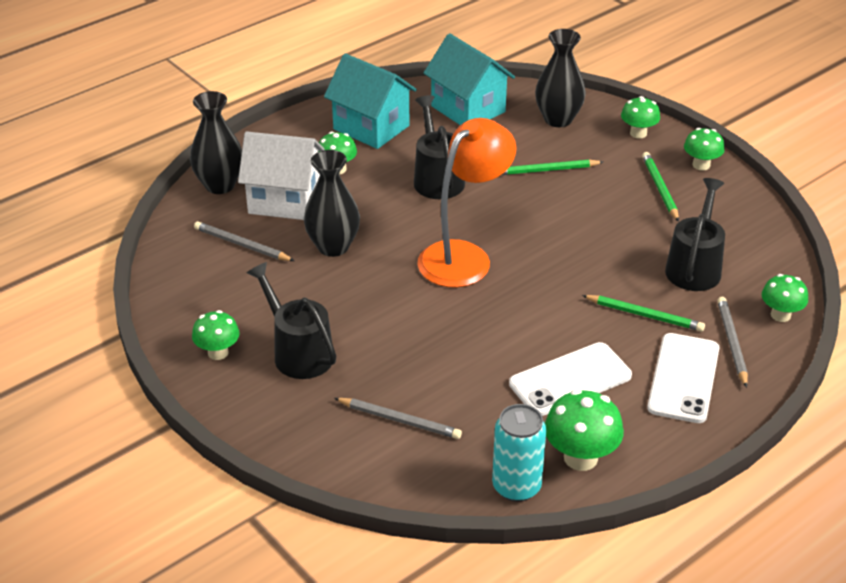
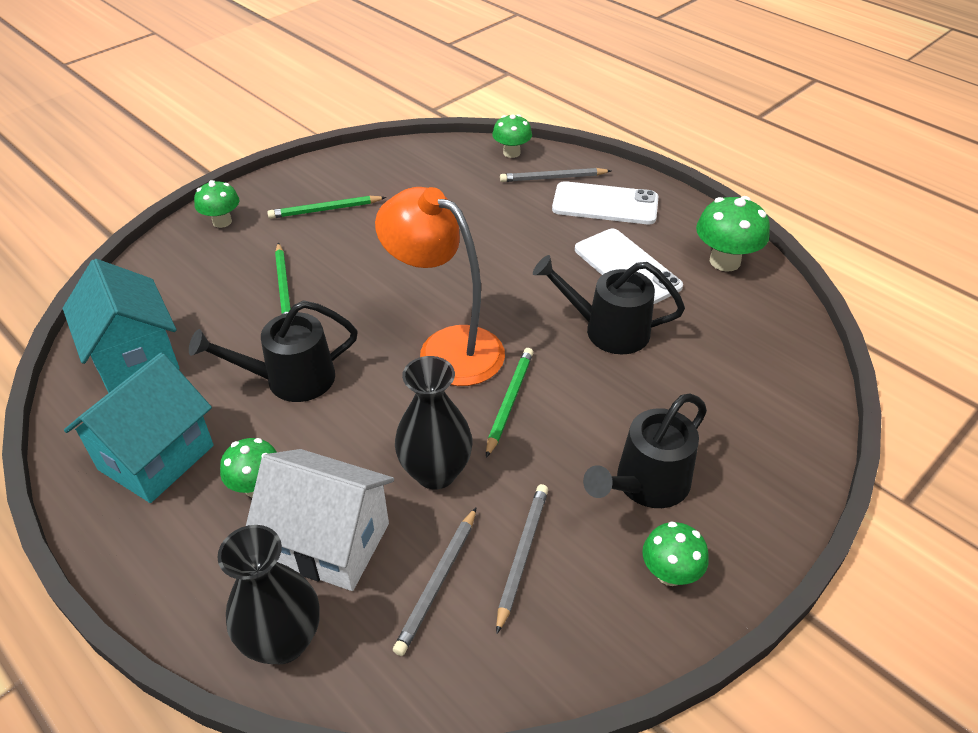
camera: 95 degrees left, 5 degrees up
white house [238,131,325,220] -> white house turned 75 degrees counterclockwise [246,449,394,591]
grey pencil [334,398,462,439] -> grey pencil moved to [496,484,548,634]
turquoise house [424,33,515,125] -> turquoise house turned 75 degrees counterclockwise [63,259,180,393]
turquoise can [492,404,546,502] -> none
black vase [535,29,586,127] -> none
green pencil [582,295,705,332] -> green pencil moved to [486,348,533,458]
black watering can [665,178,725,291] -> black watering can moved to [533,255,685,354]
green mushroom [684,128,725,171] -> none

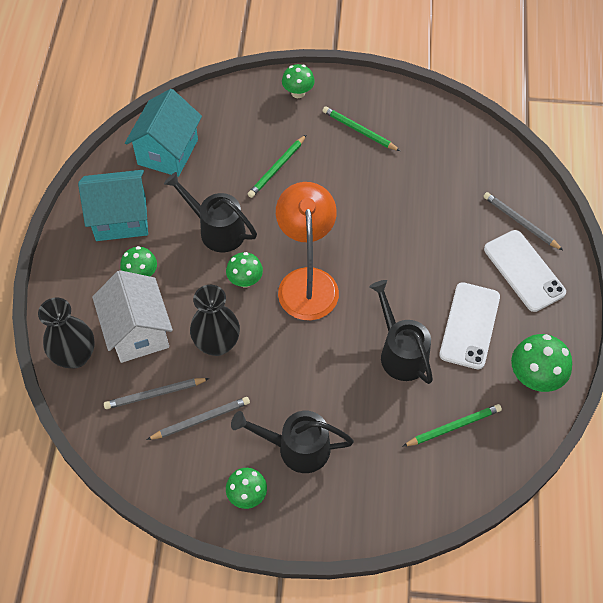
camera: 50 degrees right, 15 degrees up
green pencil [486,348,533,458] -> green pencil moved to [403,404,502,446]
green mushroom [492,114,532,158] -> green mushroom moved to [226,252,263,288]

